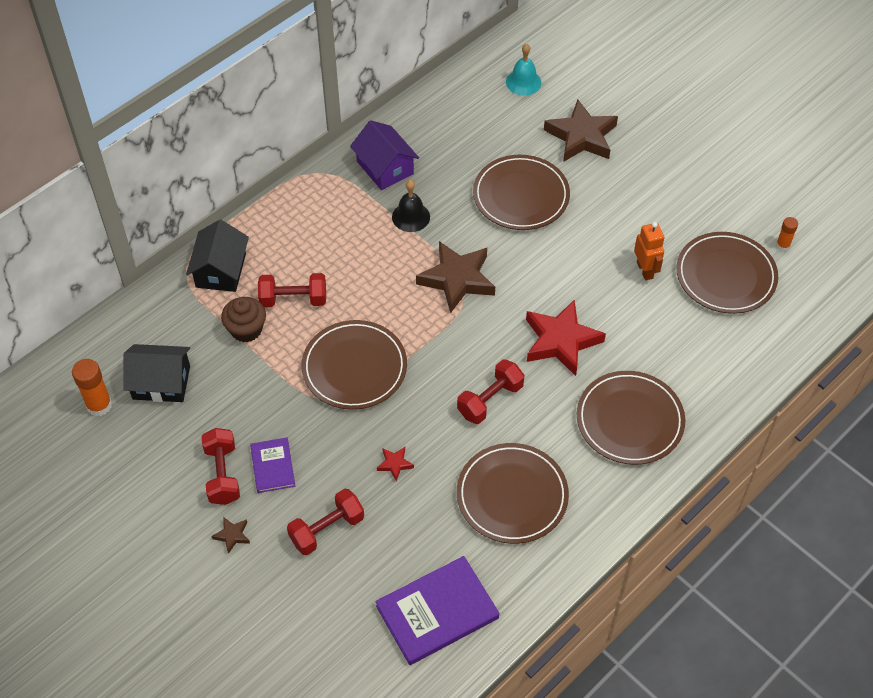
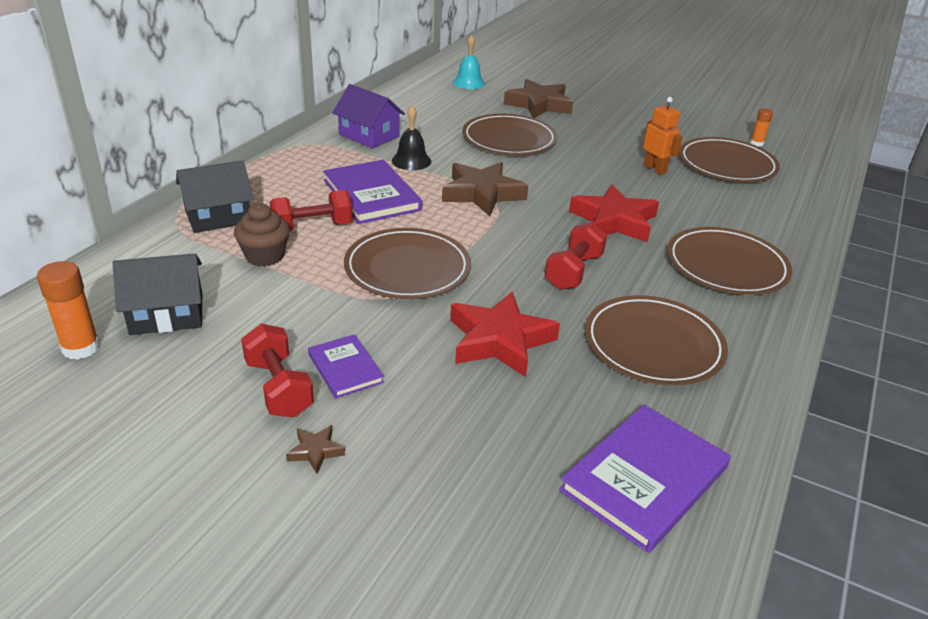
camera: 20 degrees left, 20 degrees down
black house [186,220,249,292] -> black house turned 75 degrees clockwise [176,160,254,233]
red dumbbell [287,489,364,555] -> none
red star [377,447,414,481] -> red star [450,292,560,377], size x2.34
none -> purple book [323,160,422,224]

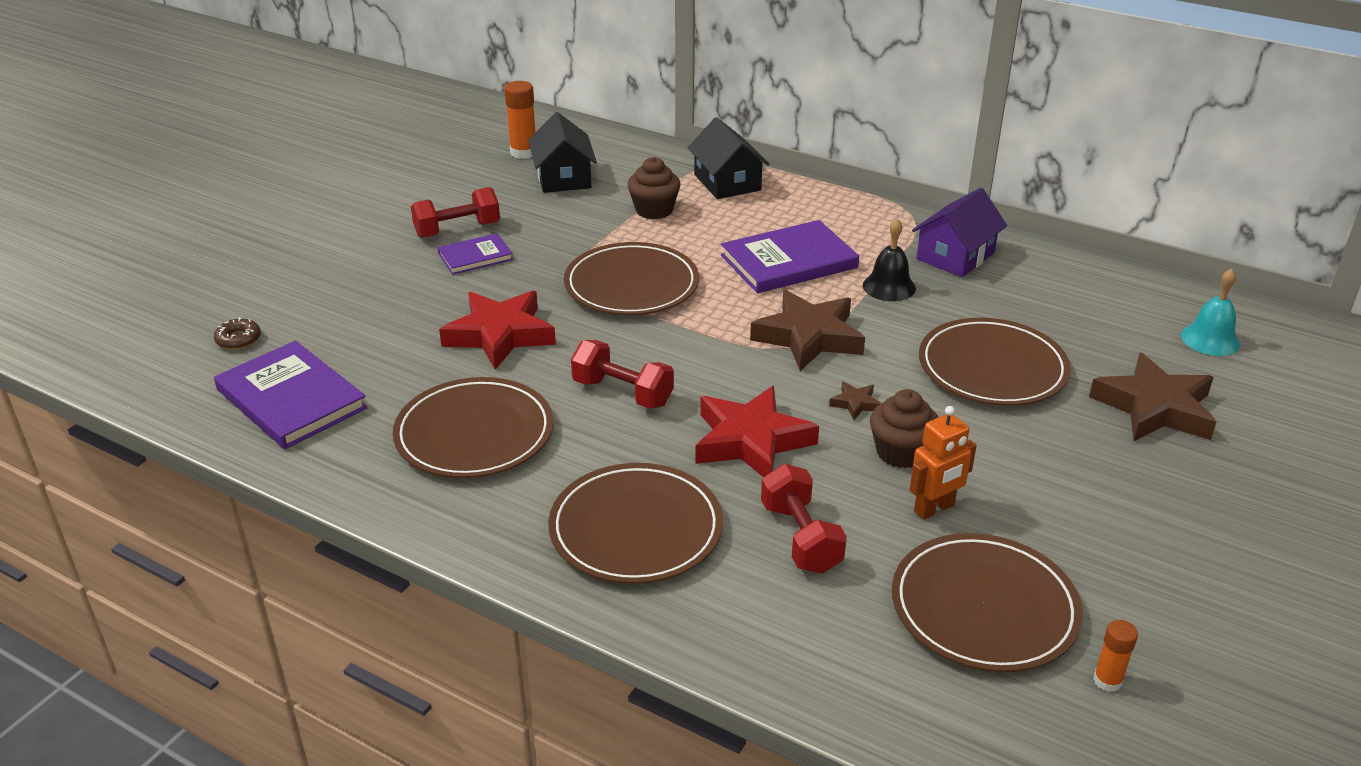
camera: 95 degrees right, 0 degrees up
red dumbbell [270,190,353,231] -> red dumbbell moved to [761,464,847,574]
brown star [286,425,345,473] -> brown star moved to [829,382,881,420]
none -> brown donut [214,317,261,350]
none -> brown cupcake [870,389,939,468]

